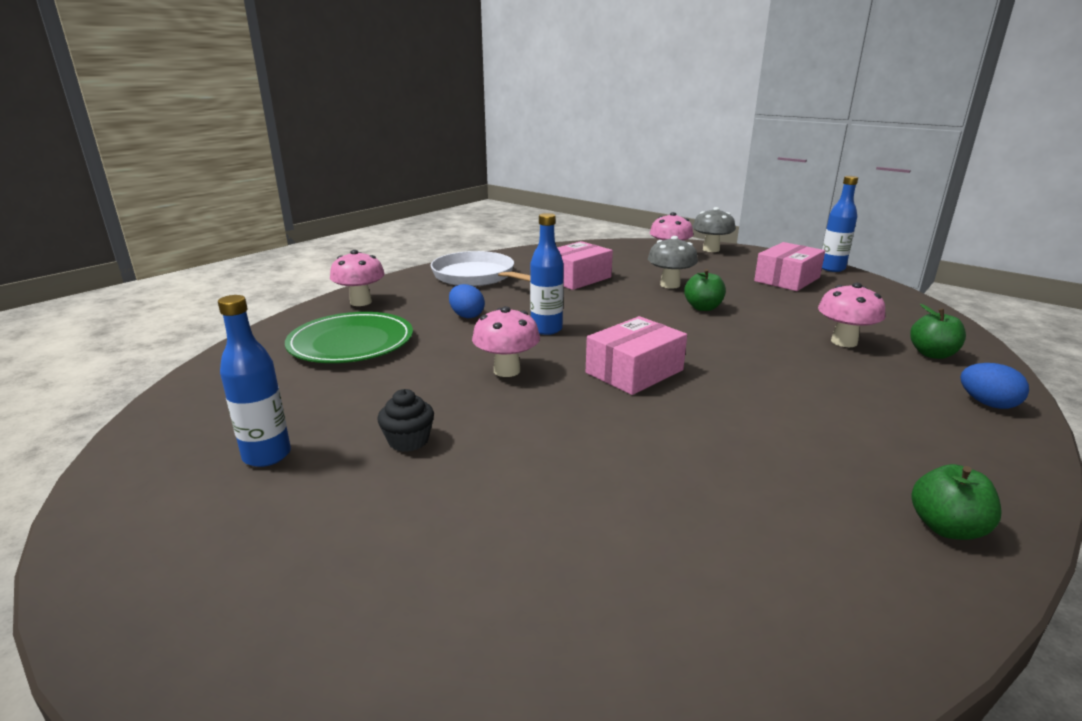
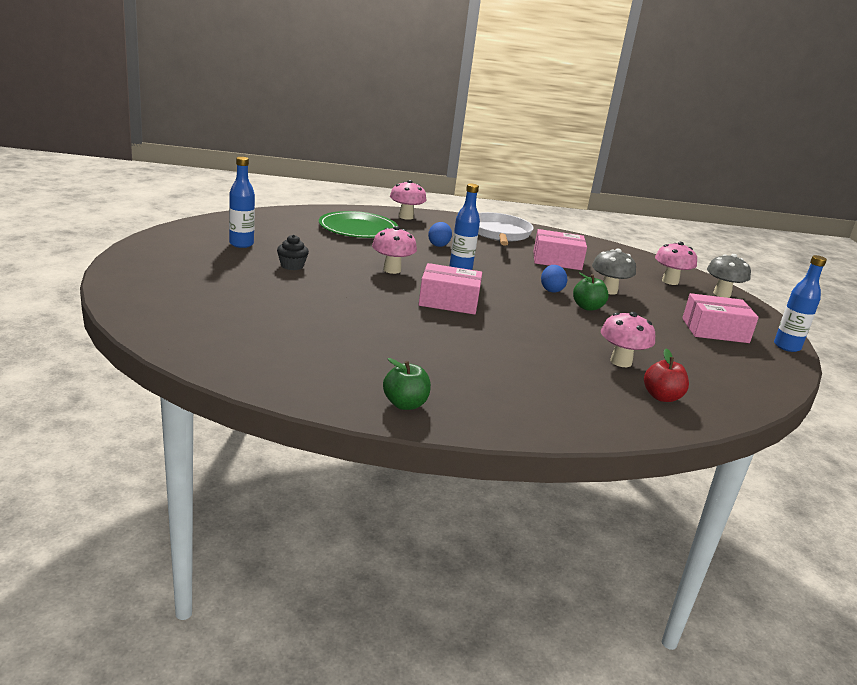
camera: 45 degrees right, 0 degrees up
green apple [910,304,966,359] -> red apple [644,348,689,402]
blue egg [960,363,1029,409] -> blue egg moved to [541,265,567,292]

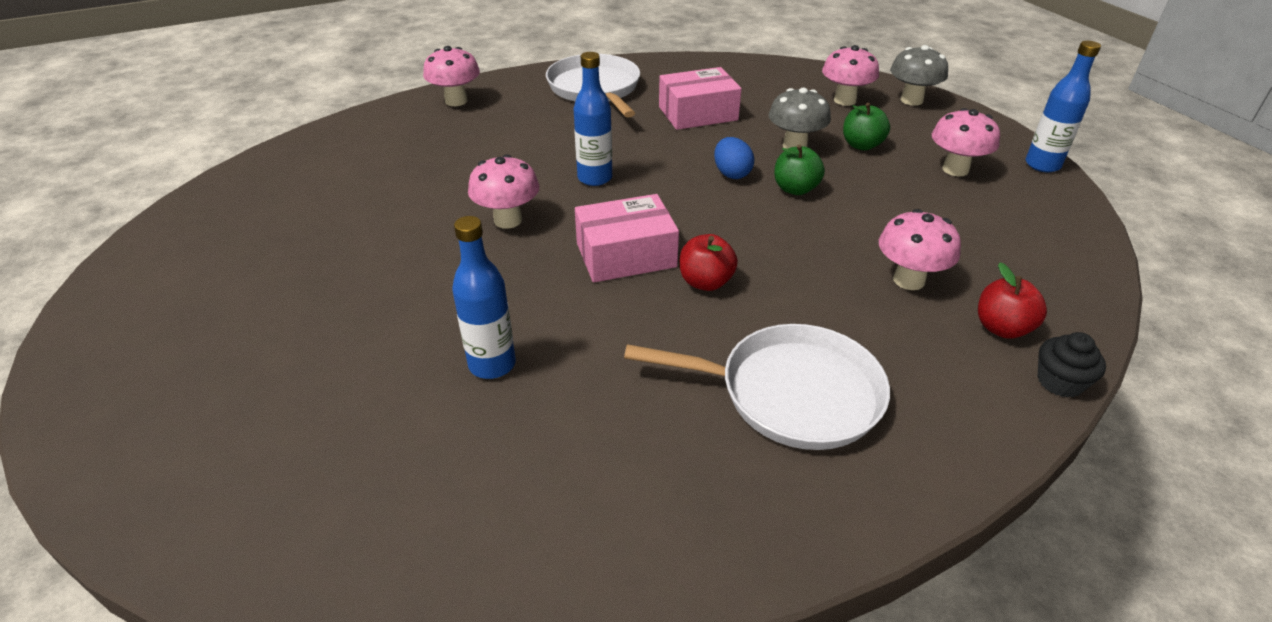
camera: 20 degrees left, 15 degrees up
blue bottle [229,157,255,248] -> blue bottle moved to [452,216,516,379]
black cupcake [277,235,309,270] -> black cupcake moved to [1038,332,1106,398]
green plate [319,211,398,238] -> none
green apple [383,358,431,410] -> green apple moved to [843,103,890,151]
blue egg [428,222,452,247] -> none
pink box [682,293,759,343] -> pink mushroom [932,108,1000,176]
none -> white pan [624,324,890,450]
none -> red apple [680,234,738,291]

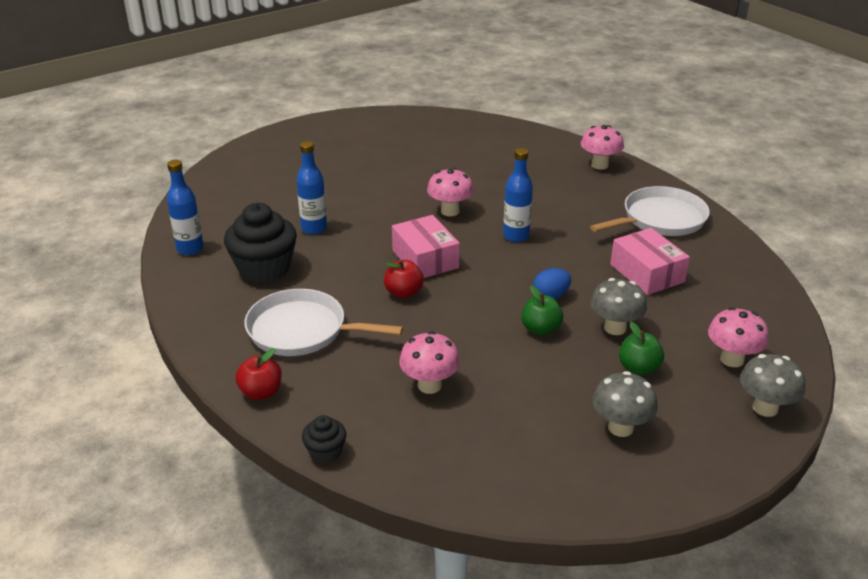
camera: 80 degrees right, 5 degrees down
white pan [624,324,890,450] -> white pan turned 105 degrees clockwise [244,289,403,356]
pink mushroom [932,108,1000,176] -> grey mushroom [593,371,658,437]
red apple [978,262,1047,339] -> red apple moved to [236,348,282,400]
blue bottle [1025,41,1101,173] -> blue bottle moved to [167,160,204,255]
none -> black cupcake [224,203,297,283]

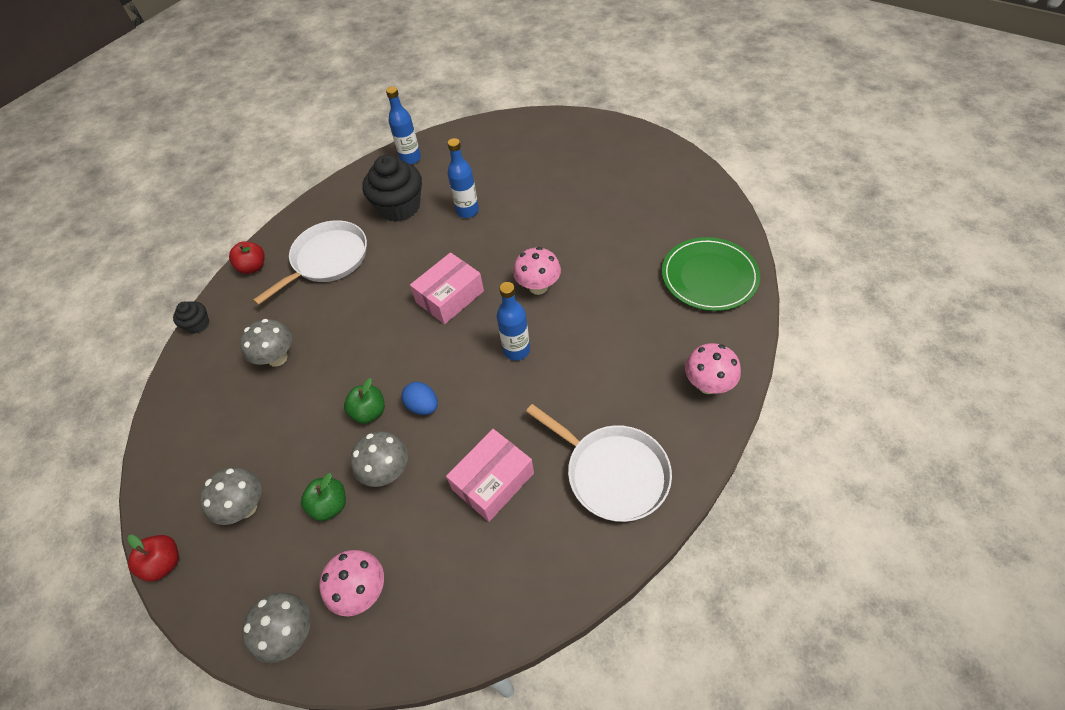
camera: 75 degrees right, 20 degrees up
white pan [244,289,403,356] -> white pan turned 45 degrees clockwise [253,220,367,305]
red apple [384,260,424,298] -> red apple moved to [127,535,179,582]
pink mushroom [399,331,460,394] -> grey mushroom [240,319,292,367]
none -> green plate [662,237,760,311]

